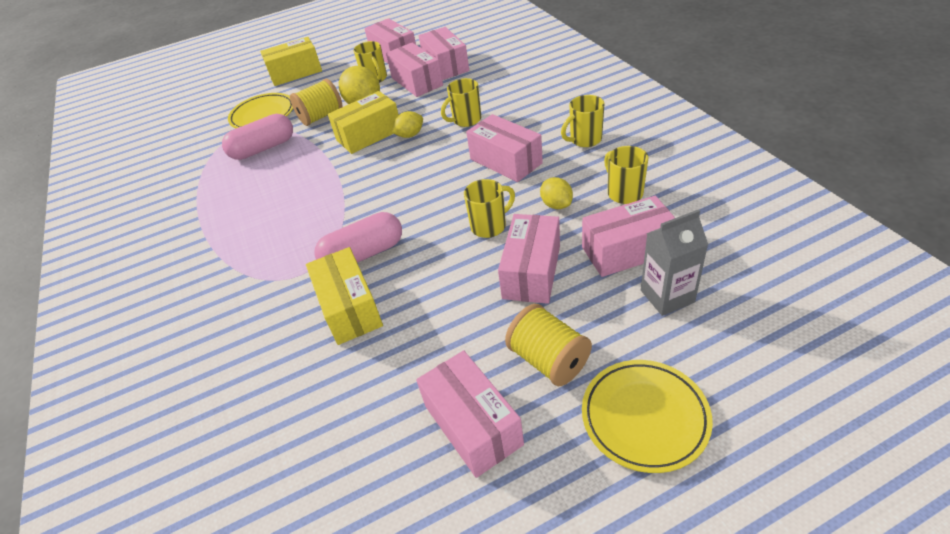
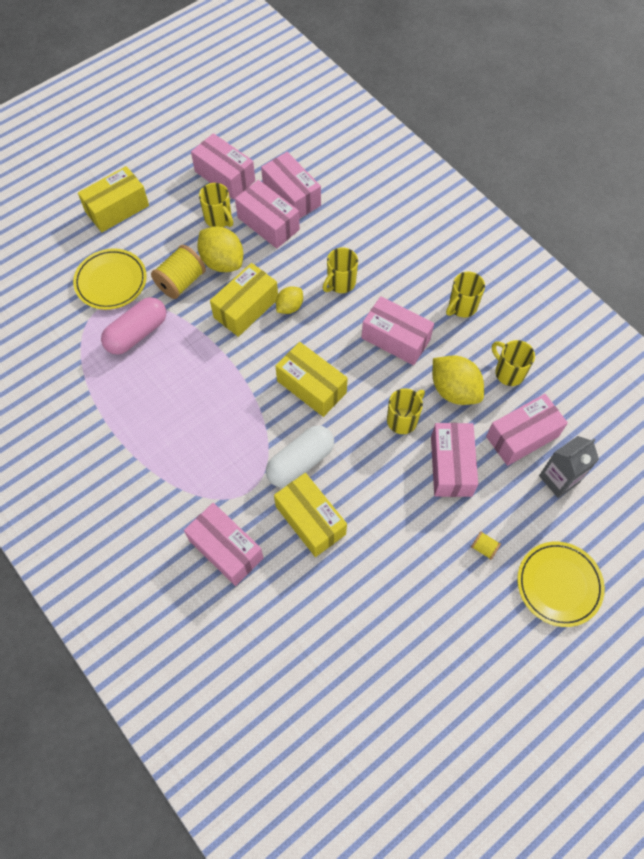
camera: 20 degrees left, 20 degrees up
pink capsule [314,212,402,263] -> white capsule [266,425,334,487]
pink box [416,350,524,478] -> pink box moved to [184,503,263,586]
yellow spool [505,304,592,386] -> yellow spool [471,531,501,560], size x0.48
yellow lemon [540,177,573,209] -> yellow lemon [433,355,484,405], size x1.71
none -> yellow box [276,342,348,417]

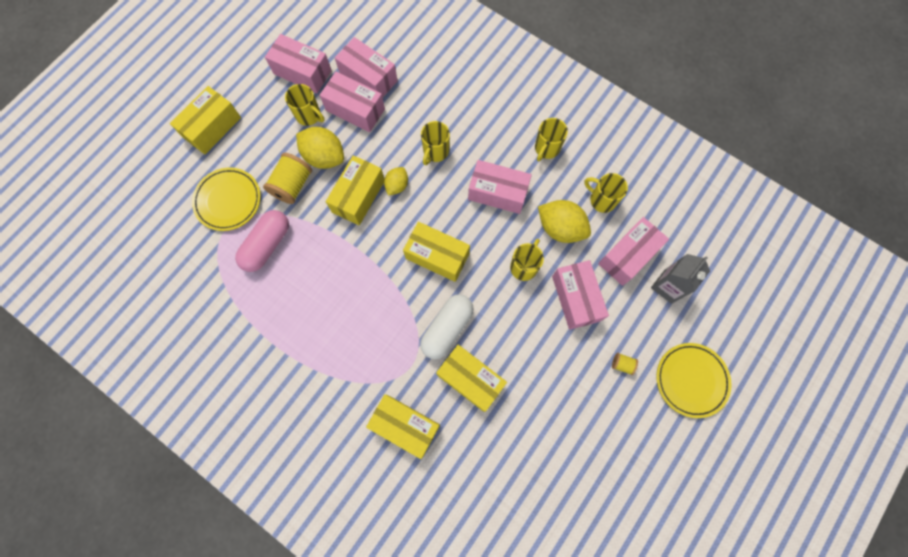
camera: 15 degrees left, 10 degrees up
pink box [184,503,263,586] -> yellow box [366,394,440,459]

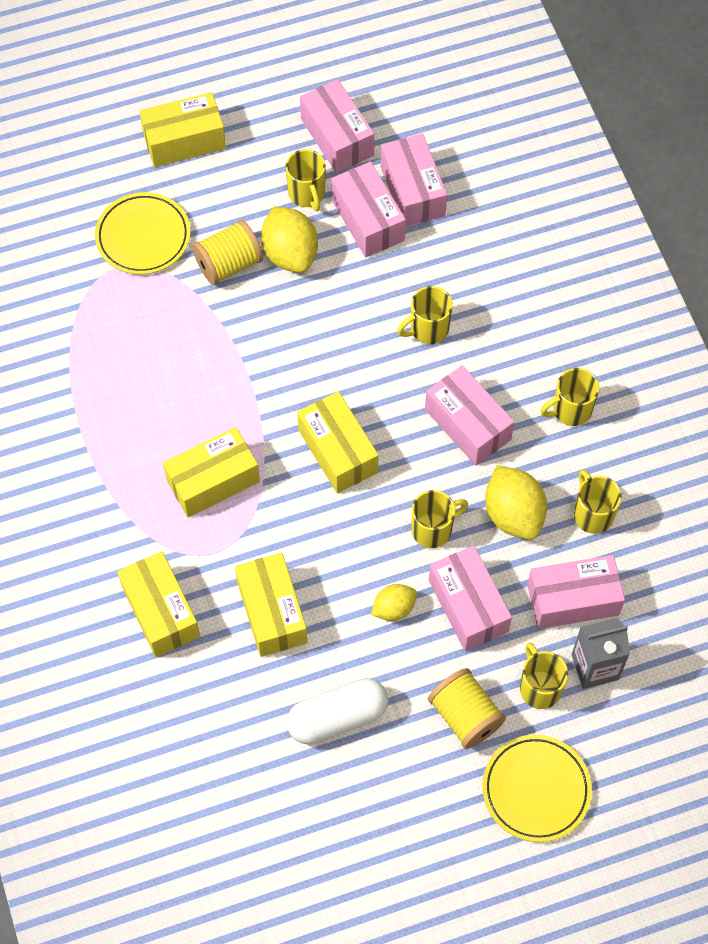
camera: 35 degrees right, 10 degrees down
pink capsule [235,210,289,272] -> none
yellow box [326,155,384,225] -> yellow box moved to [163,427,260,517]
yellow lemon [384,167,408,195] -> yellow lemon moved to [371,584,417,621]
white capsule [420,294,474,359] -> white capsule moved to [286,678,388,744]
pink box [552,260,609,330] -> pink box turned 45 degrees counterclockwise [429,546,512,651]
yellow spool [612,353,638,375] -> yellow spool [428,668,506,749], size x2.10
none -> yellow mug [520,643,568,709]

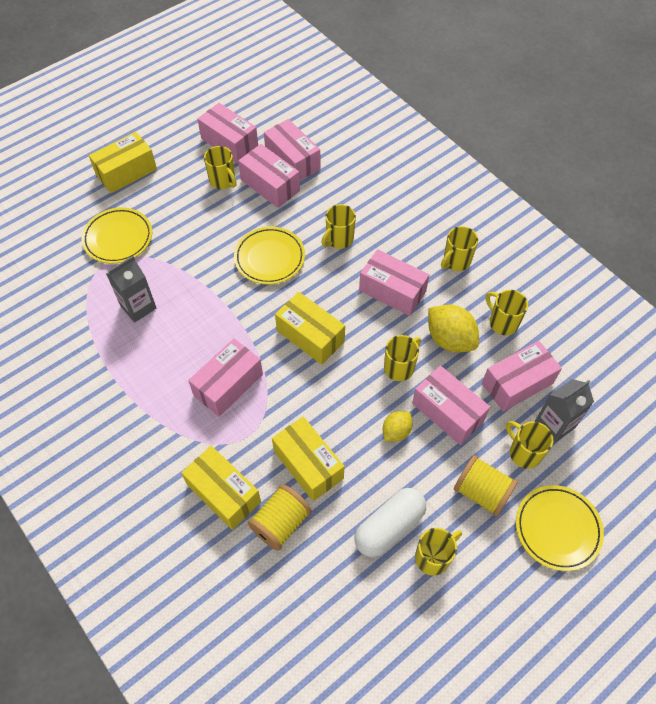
camera: 20 degrees left, 5 degrees down
yellow box [163,427,260,517] -> pink box [188,338,263,417]
yellow spool [192,220,263,285] -> yellow spool moved to [248,484,312,551]
yellow lemon [261,207,318,272] -> none
none -> grey carton [106,256,157,323]
none -> yellow plate [234,227,305,285]
none -> yellow mug [415,528,462,576]

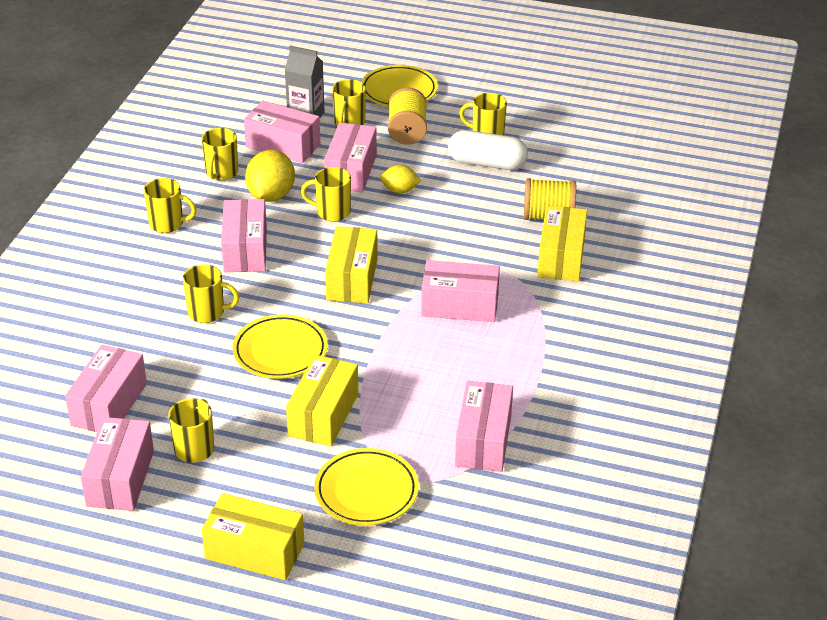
camera: 125 degrees left, 20 degrees down
grey carton [106,256,157,323] -> none
pink box [238,144,300,208] -> pink box moved to [455,381,513,472]
yellow box [272,416,344,501] -> yellow box moved to [286,355,358,446]

